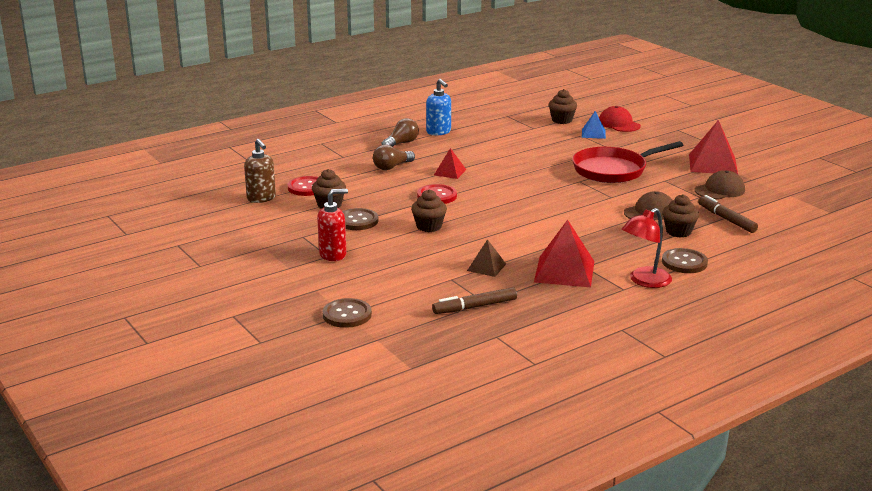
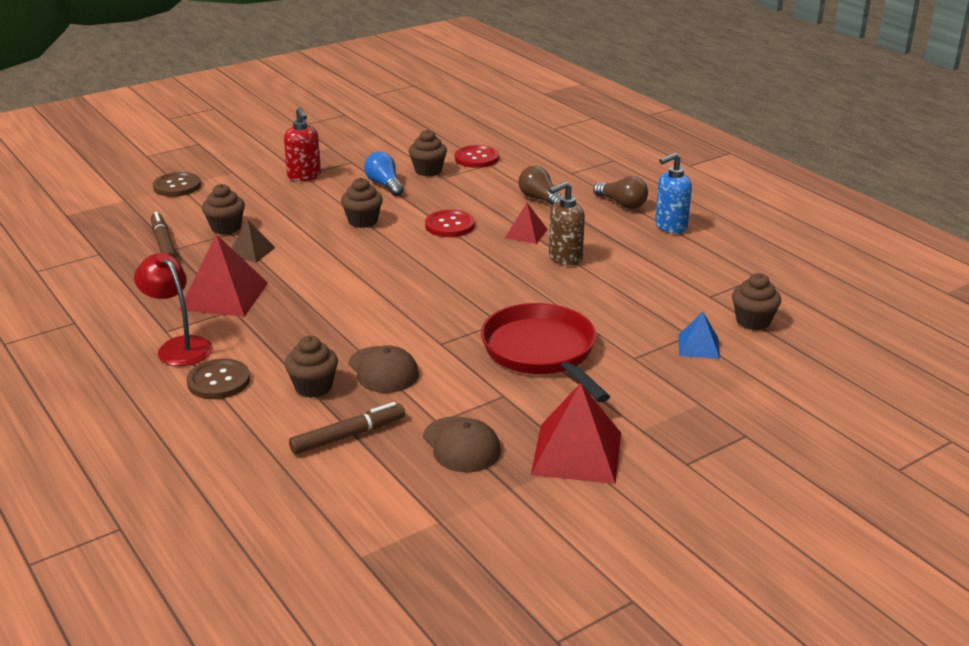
camera: 90 degrees right, 5 degrees up
brown soap dispenser [244,139,276,203] -> brown soap dispenser moved to [549,181,585,266]
brown button [342,208,379,230] -> blue light bulb [364,152,404,196]
red cap [599,106,641,132] -> none
none -> brown cupcake [202,184,245,235]

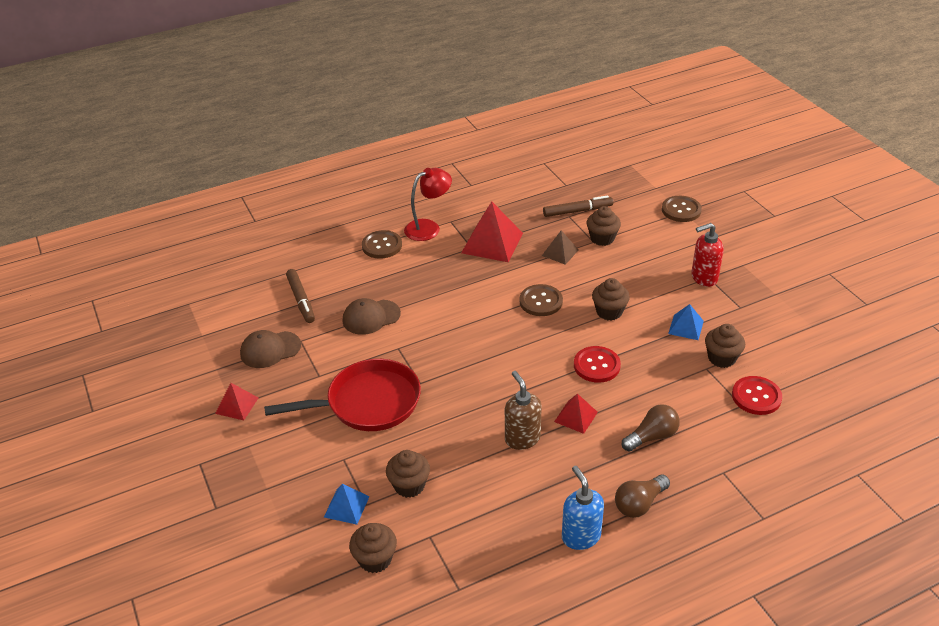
camera: 100 degrees right, 10 degrees up
brown cupcake [285,336,338,398] -> brown cupcake moved to [386,450,430,498]
blue light bulb [364,152,404,196] -> blue pyramid [668,304,704,340]
red pyramid [531,383,621,484] -> red pyramid [215,383,258,420], size x0.55
none -> brown button [519,284,563,316]

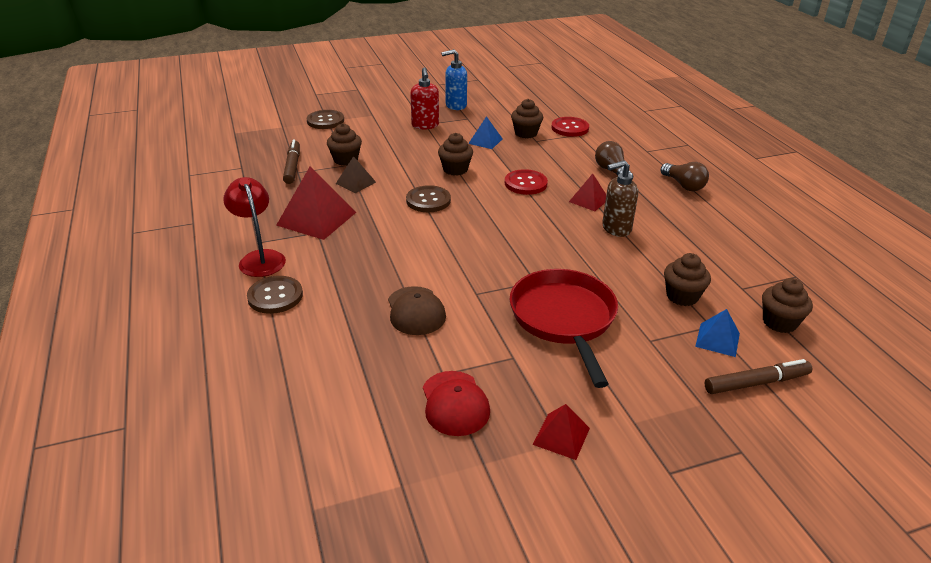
camera: 85 degrees left, 5 degrees down
brown cap [240,330,301,368] -> red cap [423,371,490,436]
brown marker [286,269,315,323] -> brown marker moved to [705,359,812,394]
blue soap dispenser [562,466,604,550] -> blue soap dispenser moved to [441,49,467,110]

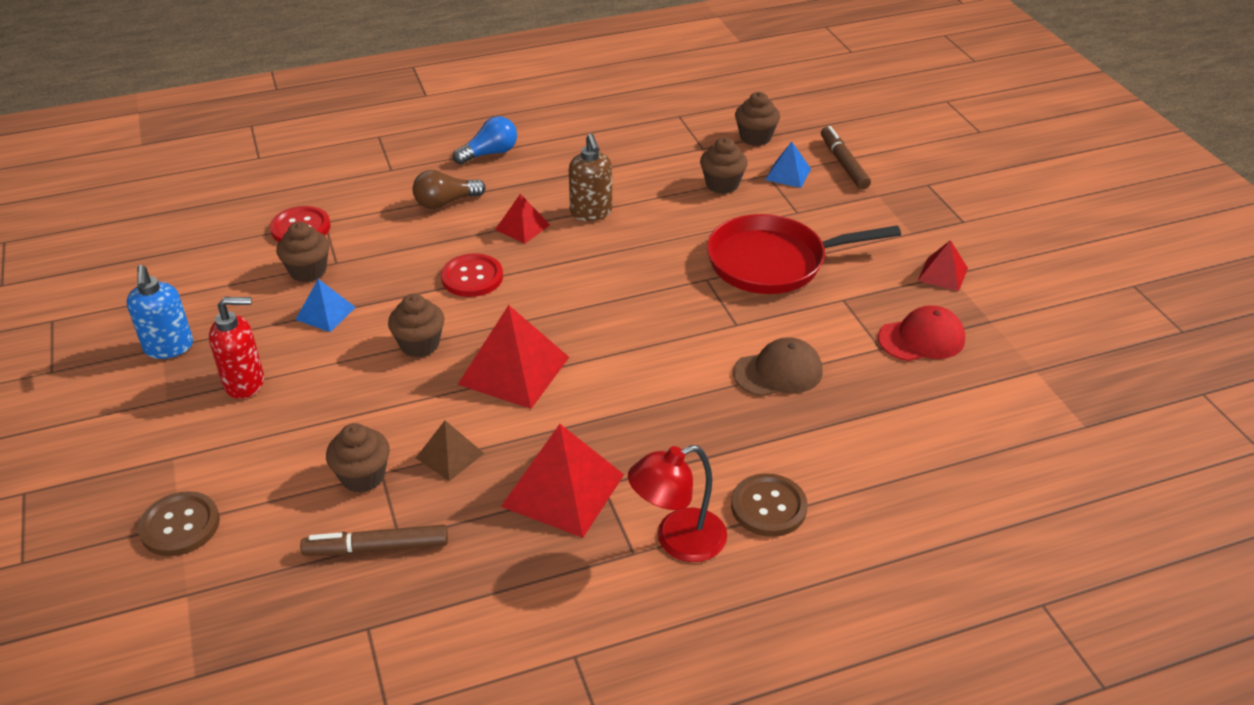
camera: 90 degrees left, 5 degrees up
brown button [406,185,451,212] -> red pyramid [457,305,569,409]
brown light bulb [661,162,709,191] -> blue light bulb [453,116,517,165]

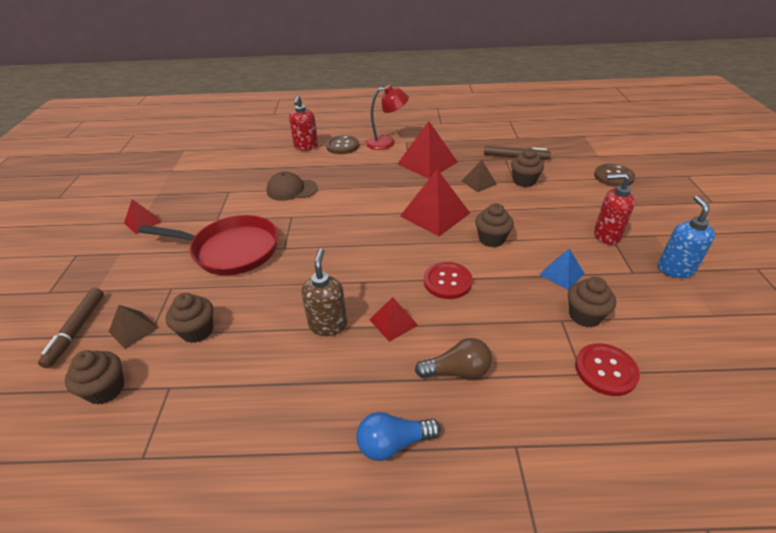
camera: 160 degrees left, 0 degrees up
blue pyramid [765,142,811,188] -> brown pyramid [109,305,158,349]
red cap [878,305,965,361] -> none
none -> red soap dispenser [289,95,318,151]

